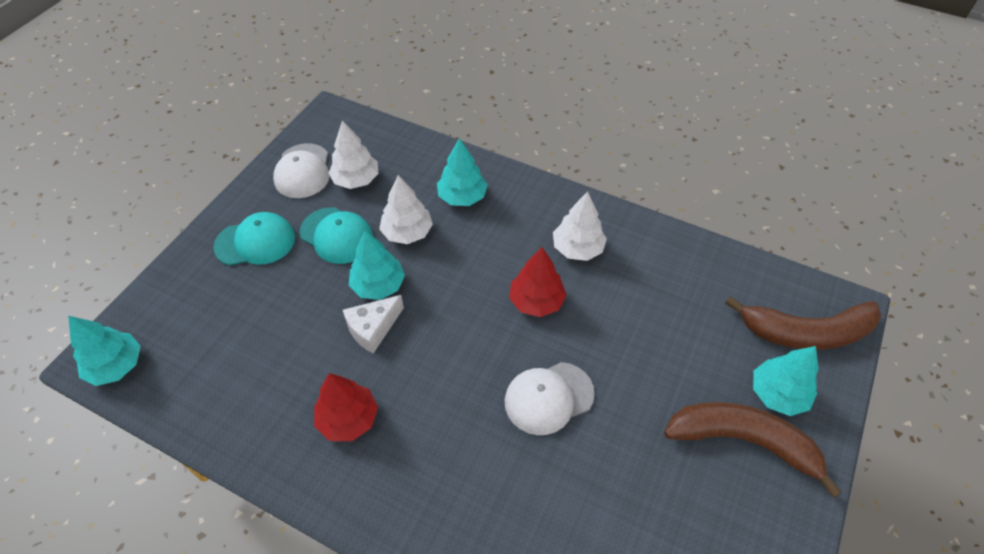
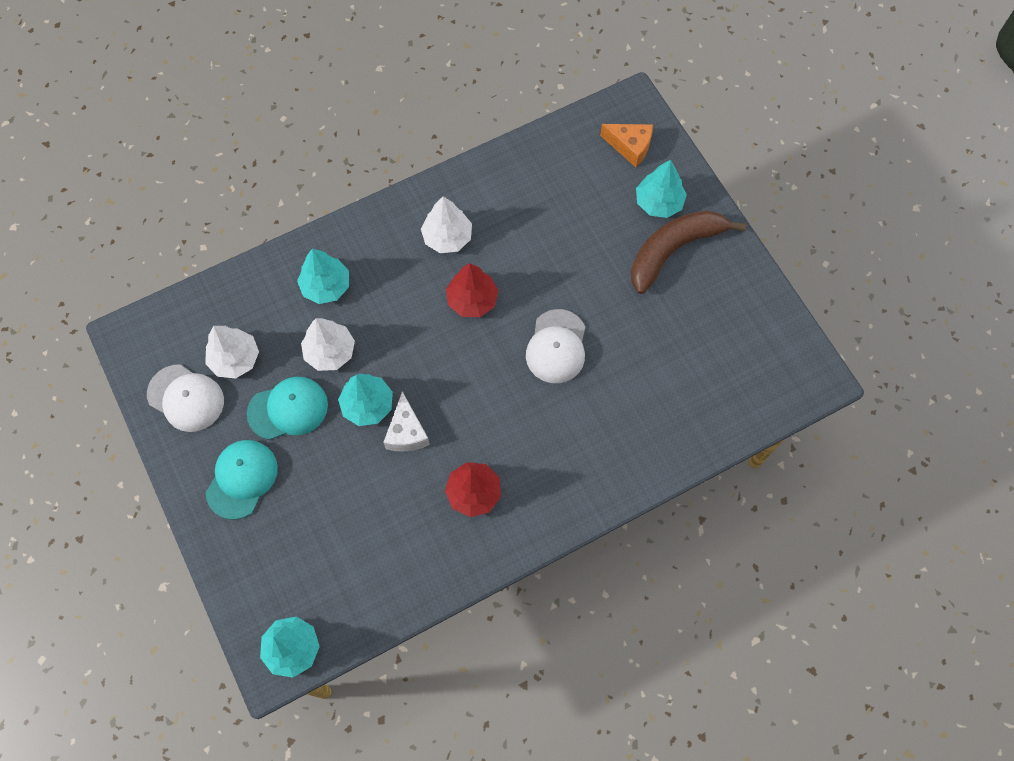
camera: 55 degrees left, 15 degrees up
brown banana [725,296,881,350] -> orange cheese [600,124,653,167]

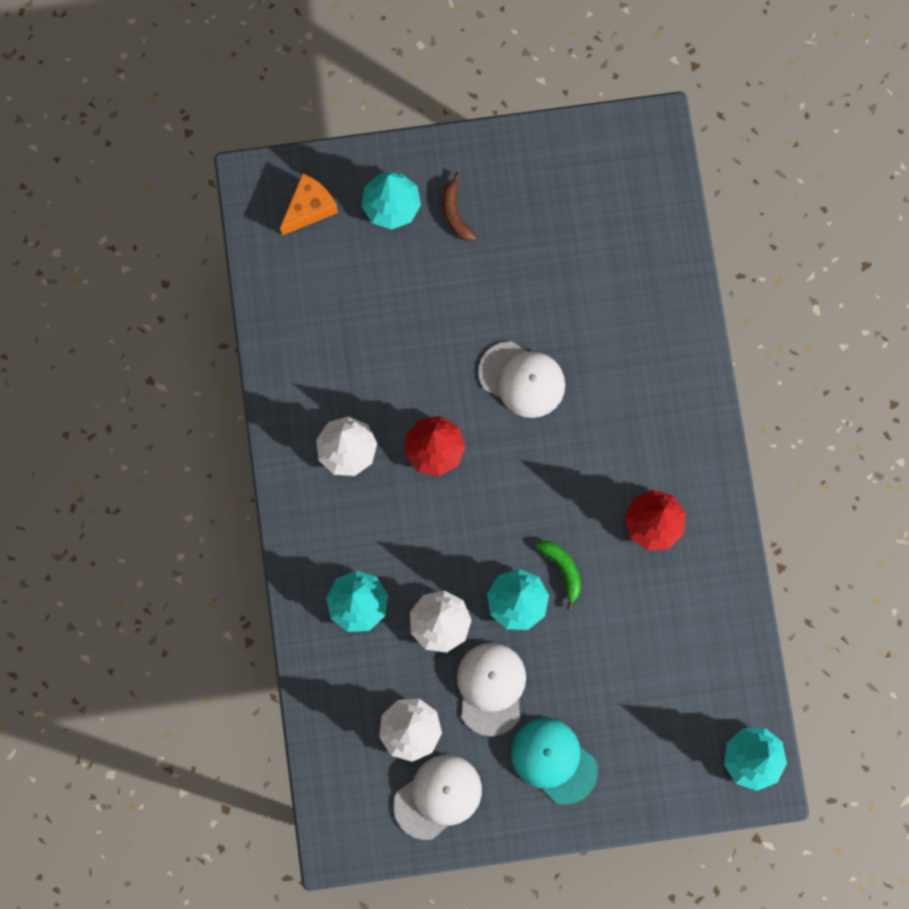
camera: 70 degrees left, 10 degrees up
turquoise cap [247,376,328,440] -> white cap [457,643,526,736]
white cheese [383,391,430,452] -> green banana [536,541,581,611]
brown banana [631,210,746,294] -> brown banana [442,172,476,241], size x0.47

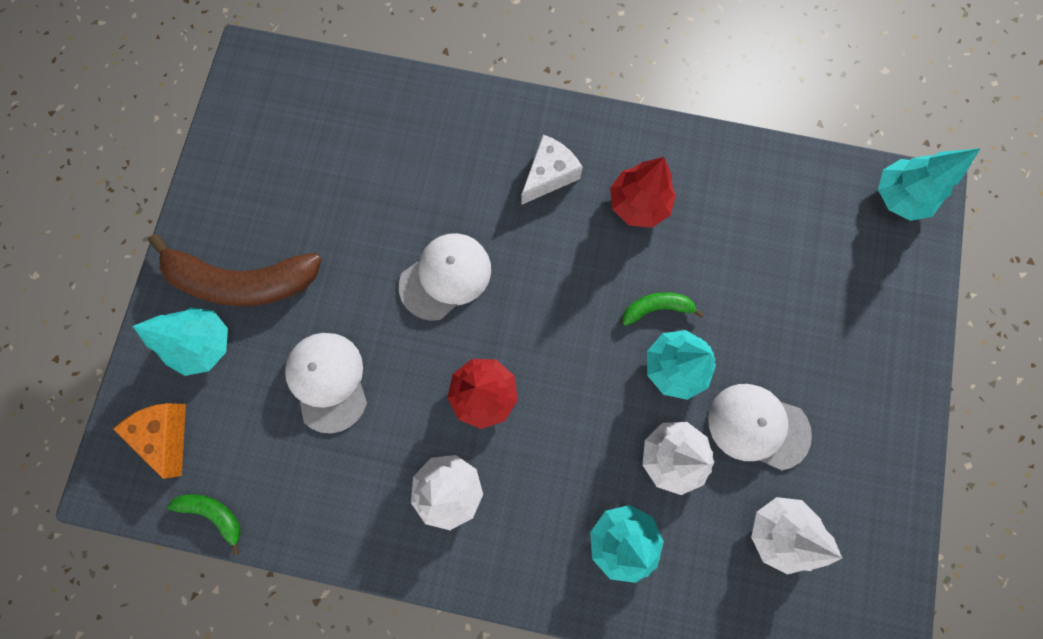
camera: 70 degrees left, 0 degrees up
white cap [393,755,482,840] -> white cap moved to [285,333,367,433]
brown banana [442,172,476,241] -> brown banana [148,234,322,306], size x2.12
turquoise cap [511,718,598,805] -> none
none -> green banana [167,494,241,555]
none -> white cheese [521,135,583,205]

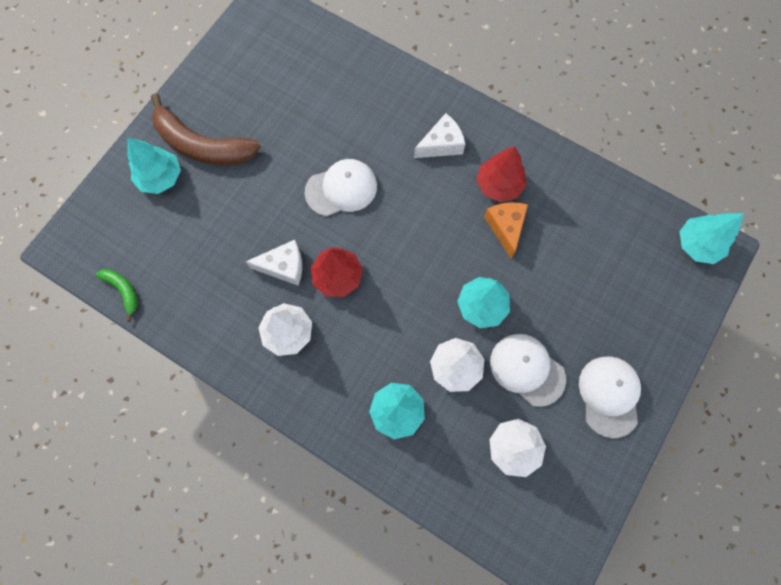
camera: 20 degrees right, 5 degrees down
orange cheese [113,403,186,479] -> orange cheese moved to [484,202,528,258]
white cap [285,333,367,433] -> white cap moved to [579,356,641,438]
green banana [622,292,705,326] -> none
none -> white cheese [246,240,302,285]

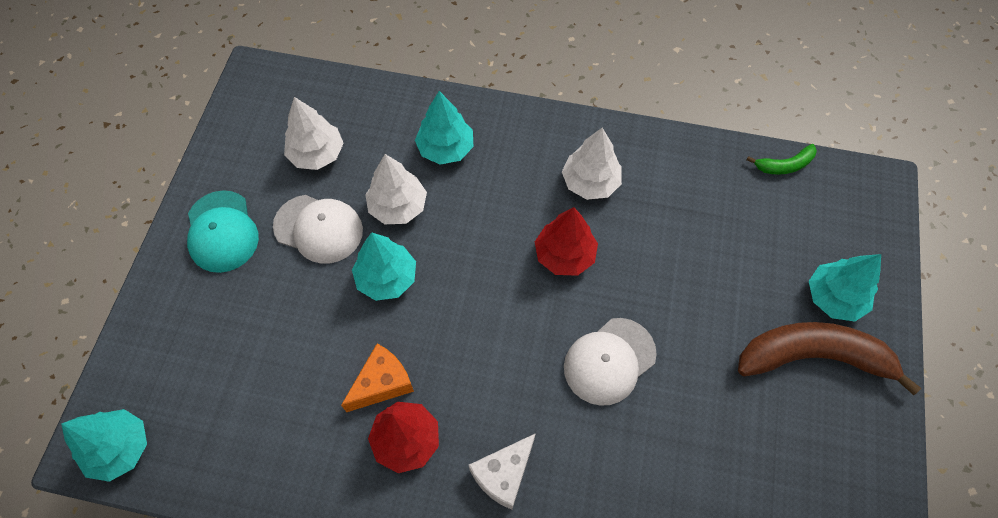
camera: 160 degrees right, 10 degrees down
green banana [96,269,138,322] -> green banana turned 45 degrees counterclockwise [747,144,817,175]
white cheese [246,240,302,285] -> none
orange cheese [484,202,528,258] -> orange cheese turned 105 degrees counterclockwise [341,344,414,412]
white cap [579,356,641,438] -> turquoise cap [187,190,259,273]

